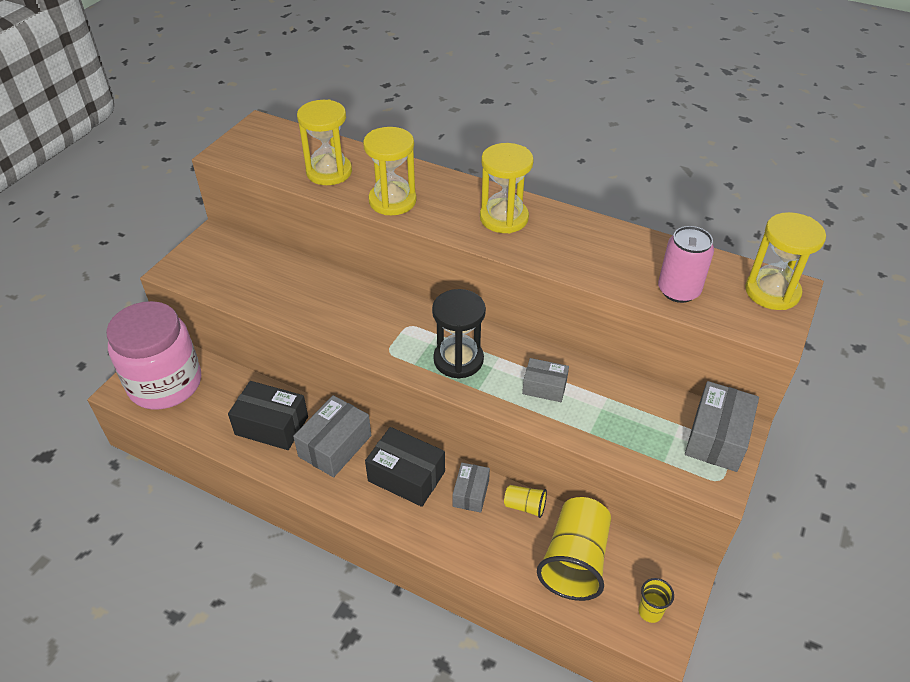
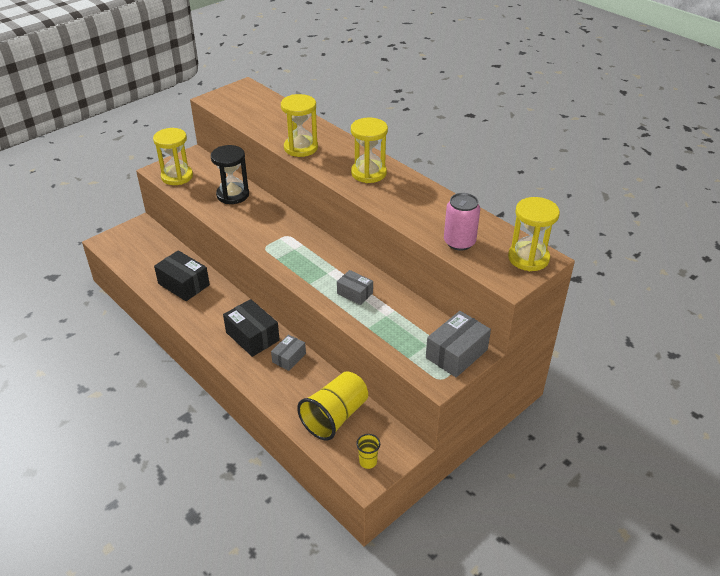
camera: 20 degrees right, 5 degrees down
pink jar [106,301,201,410] -> none
grey box [293,395,371,478] -> none
yellow hourglass [297,100,352,185] -> yellow hourglass moved to [153,128,193,185]
black hourglass [432,289,486,379] -> black hourglass moved to [211,145,249,204]
yellow cup [504,485,547,518] -> none

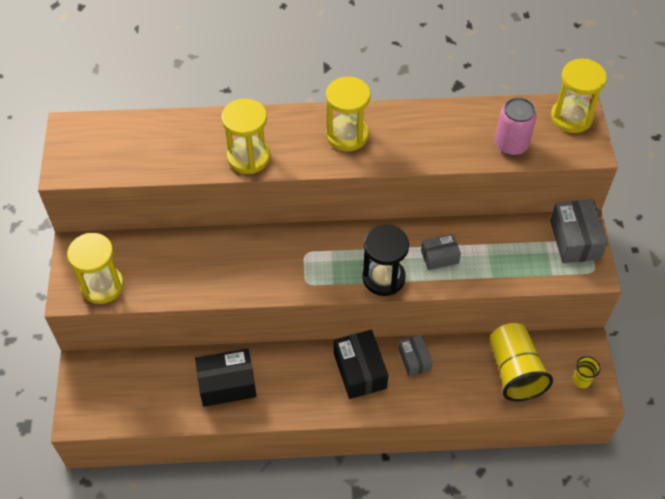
camera: 50 degrees left, 15 degrees up
black hourglass [211,145,249,204] -> black hourglass moved to [362,225,409,296]
black box [223,299,280,357] -> black box turned 75 degrees clockwise [334,330,388,399]

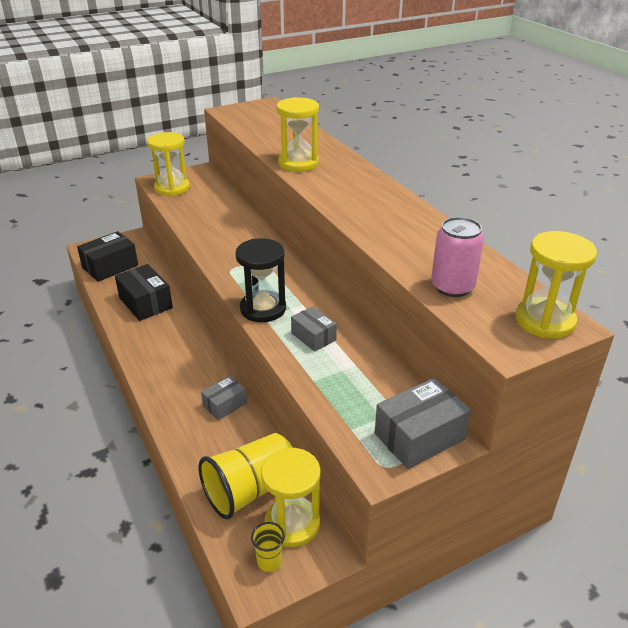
camera: 65 degrees right, 20 degrees down
yellow hourglass [326,77,371,151] -> yellow hourglass moved to [261,448,320,547]
black box [334,330,388,399] -> black box moved to [77,231,138,282]

